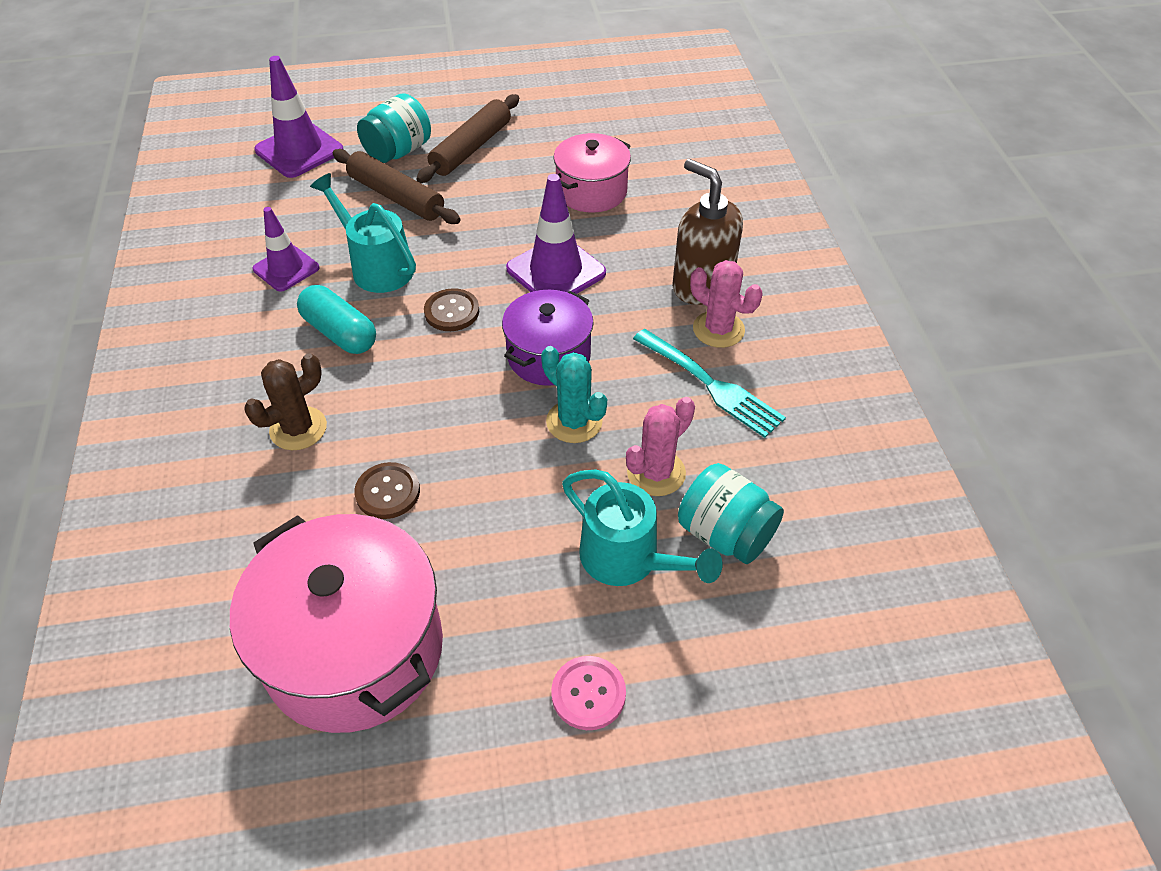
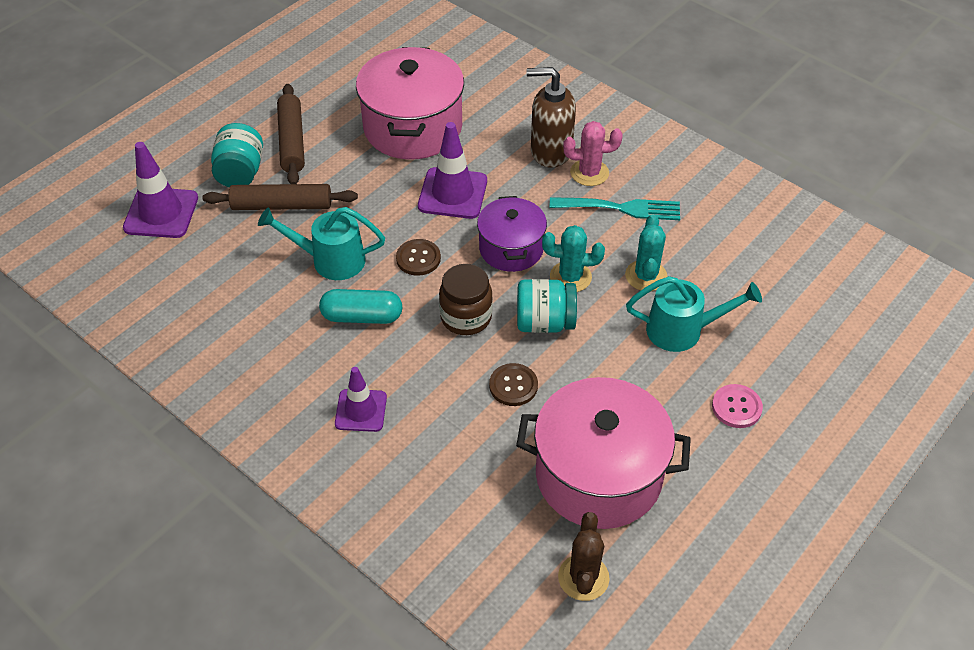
camera: 40 degrees left, 0 degrees up
brown cactus [244,353,327,450] -> brown cactus moved to [558,512,610,601]
purple traffic cone [253,207,319,292] -> purple traffic cone moved to [335,367,387,432]
pink pot [553,133,631,213] -> pink pot [356,47,464,160], size x1.68
pink cactus [626,397,695,496] -> turquoise cactus [625,214,668,291]
turquoise jar [678,463,784,564] -> turquoise jar moved to [517,279,577,333]
none -> brown jar [439,264,493,335]

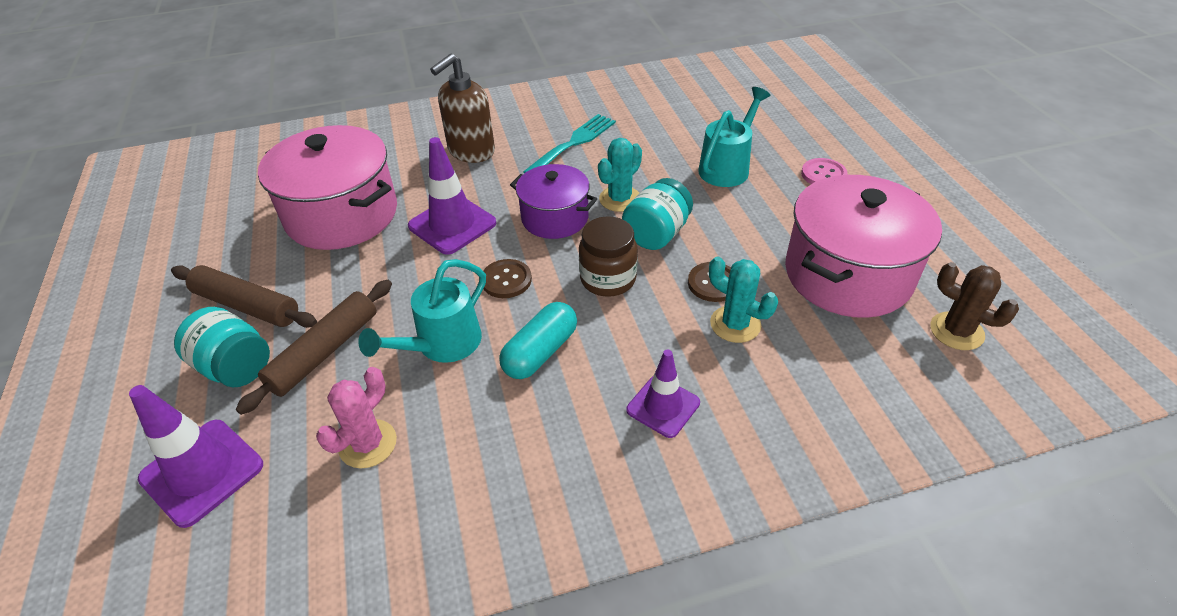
camera: 55 degrees left, 5 degrees down
pink cactus [563,121,623,186] -> pink cactus moved to [316,367,397,469]
turquoise cactus [625,214,668,291] -> turquoise cactus moved to [709,256,778,343]

